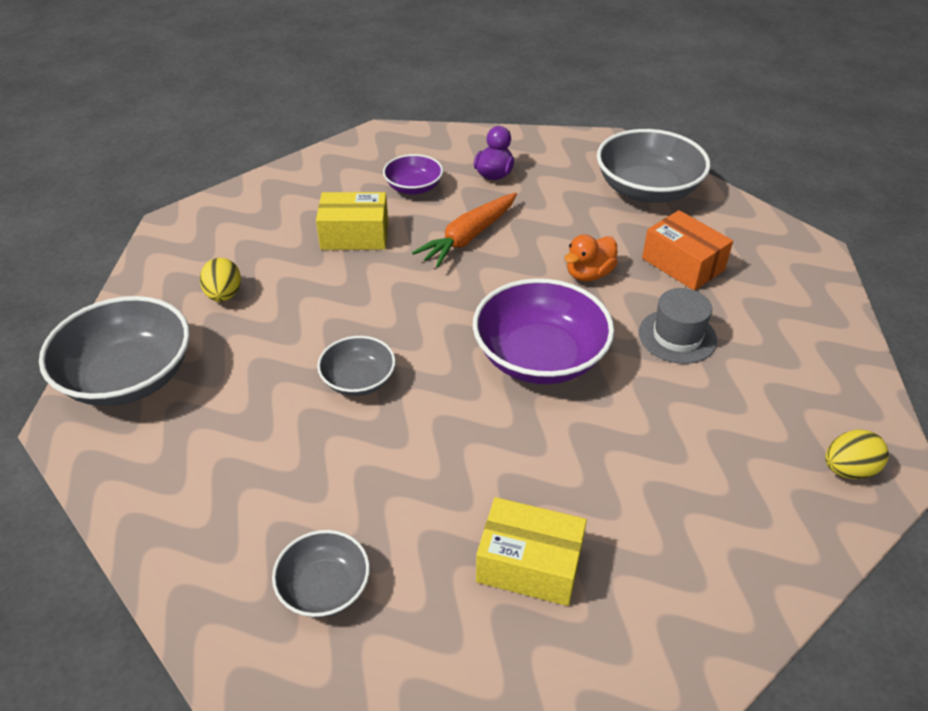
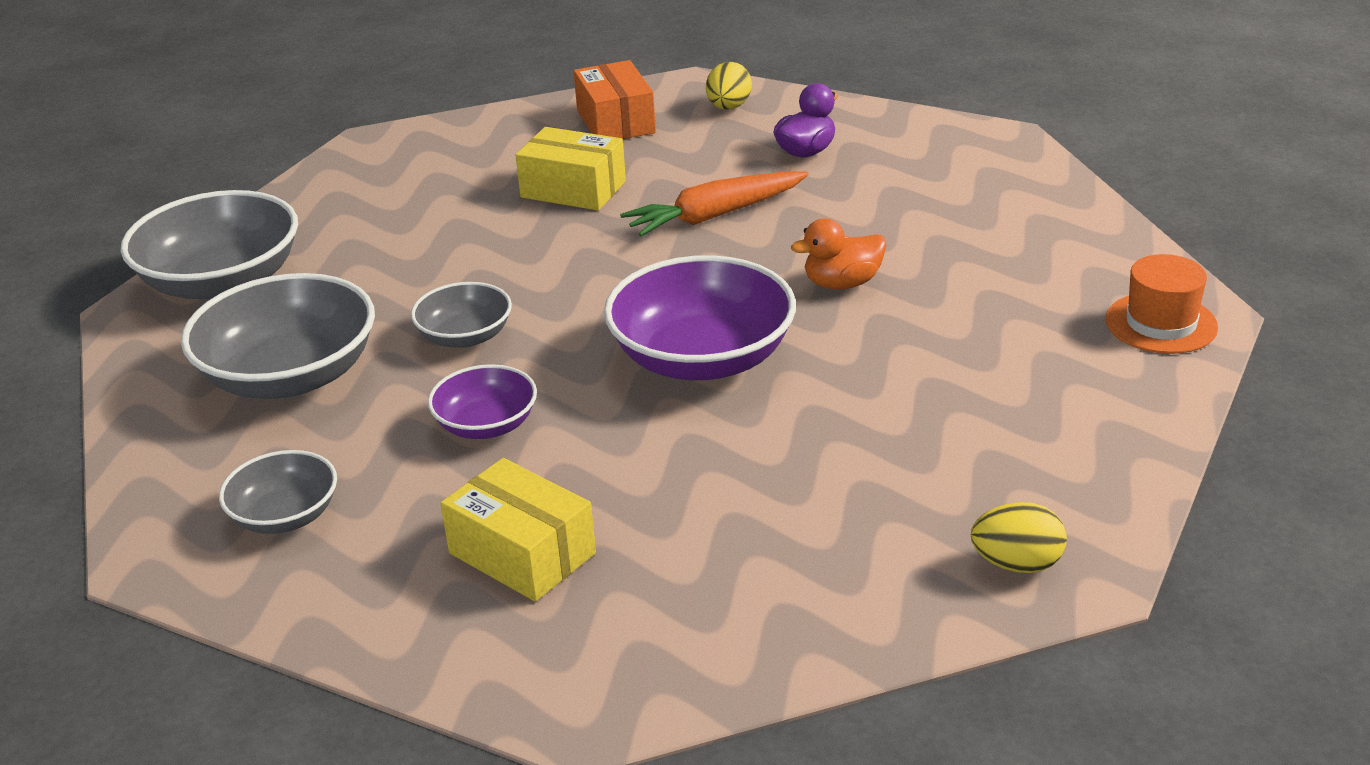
camera: 25 degrees right, 10 degrees down
yellow egg [200,258,241,302] -> yellow egg moved to [706,62,752,110]
purple bowl [383,154,443,195] -> purple bowl moved to [428,364,537,439]
grey bowl [597,129,710,203] -> grey bowl moved to [181,273,375,399]
grey hat [639,288,717,364] -> none
orange box [642,210,733,290] -> orange box moved to [574,60,656,139]
none -> orange hat [1106,254,1218,354]

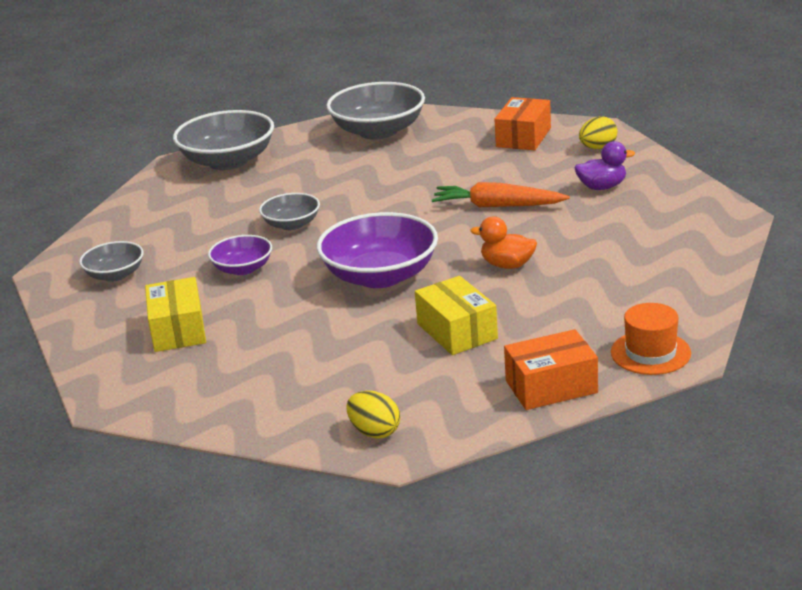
camera: 40 degrees right, 5 degrees down
grey bowl [181,273,375,399] -> grey bowl moved to [326,82,425,140]
yellow box [515,127,626,211] -> yellow box moved to [415,276,498,355]
none -> orange box [504,329,598,410]

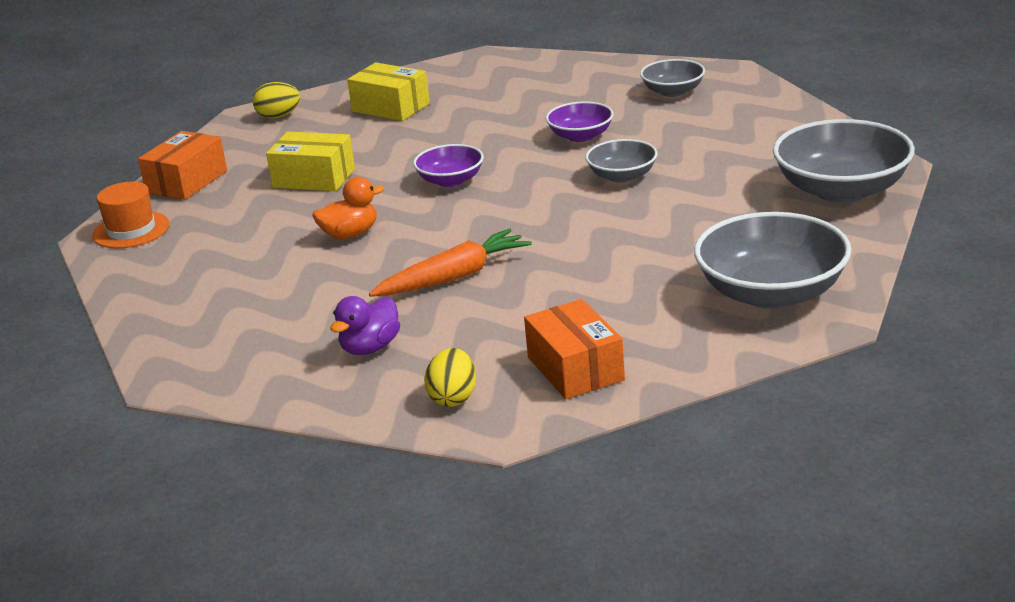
camera: 135 degrees right, 0 degrees up
yellow box [145,277,206,352] -> yellow box moved to [347,62,430,121]
purple bowl [317,212,438,288] -> purple bowl [413,144,484,187], size x0.55

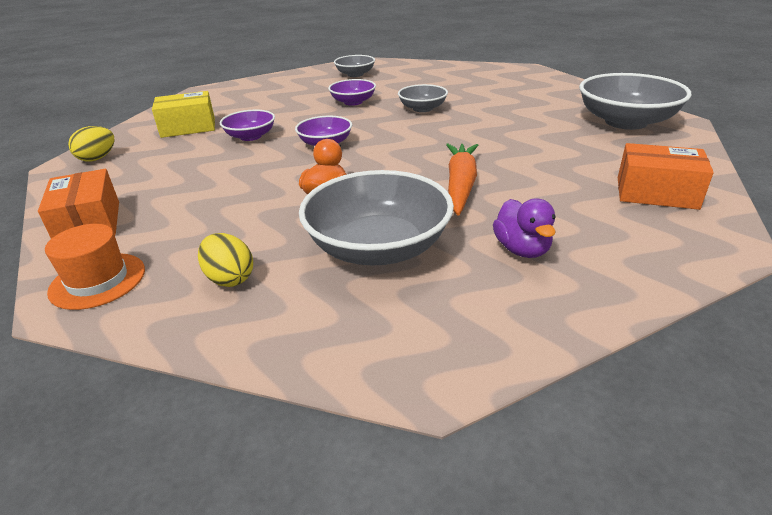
camera: 50 degrees left, 5 degrees up
yellow box [266,131,355,191] -> none
yellow egg [424,348,476,407] -> yellow egg moved to [198,233,253,287]
grey bowl [773,119,915,203] -> grey bowl moved to [299,170,454,265]
none -> purple bowl [220,110,275,141]

